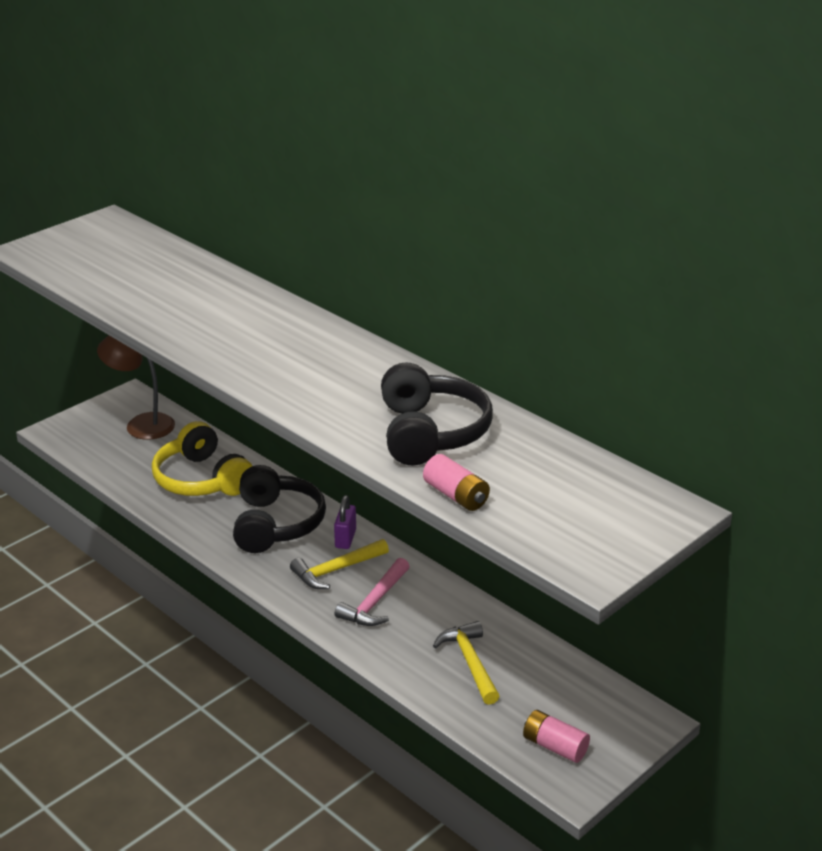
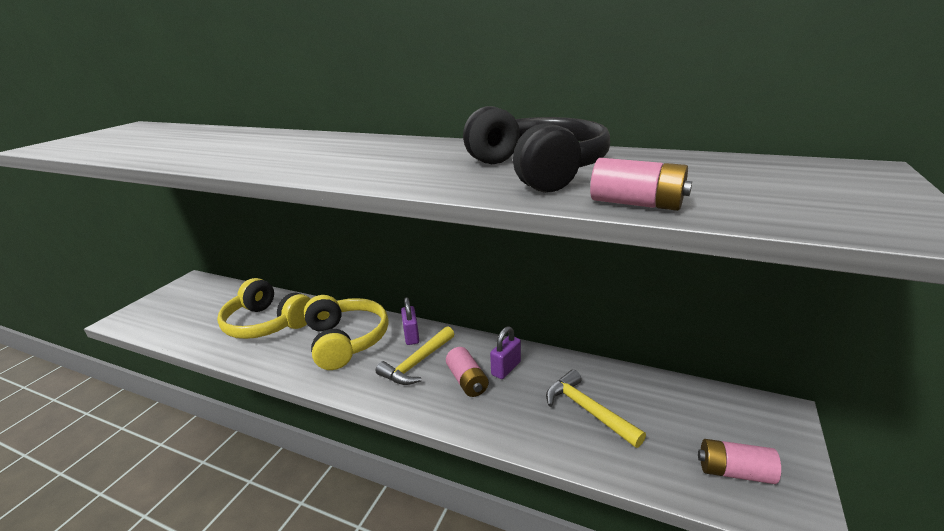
camera: 20 degrees left, 5 degrees down
brown lamp [97,335,175,440] -> none
black headphones [233,465,326,553] -> yellow headphones [304,295,388,370]
pink hammer [335,558,410,626] -> pink battery [446,347,489,397]
none -> purple padlock [490,326,521,379]

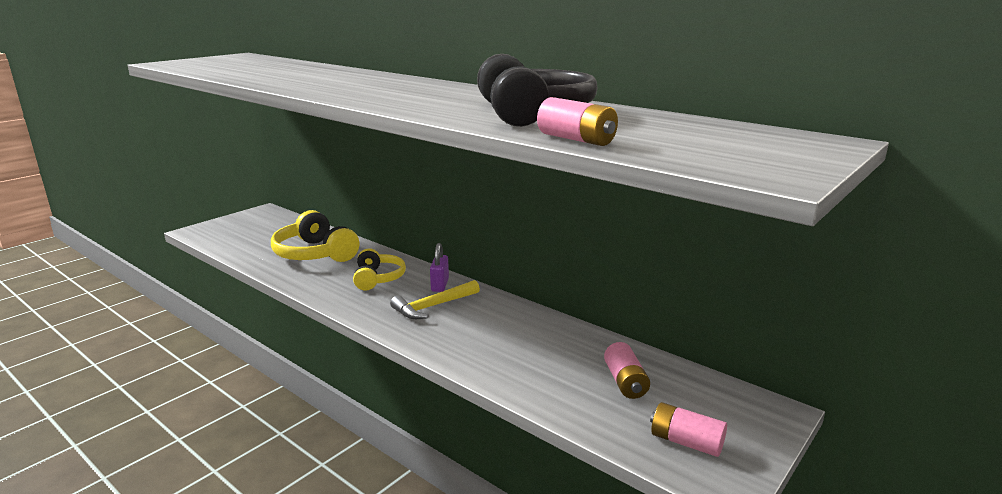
camera: 15 degrees right, 5 degrees down
yellow headphones [304,295,388,370] -> yellow headphones [353,248,406,290], size x0.64
pink battery [446,347,489,397] -> pink battery moved to [604,342,650,399]
purple padlock [490,326,521,379] -> none
yellow hammer [546,370,646,448] -> none

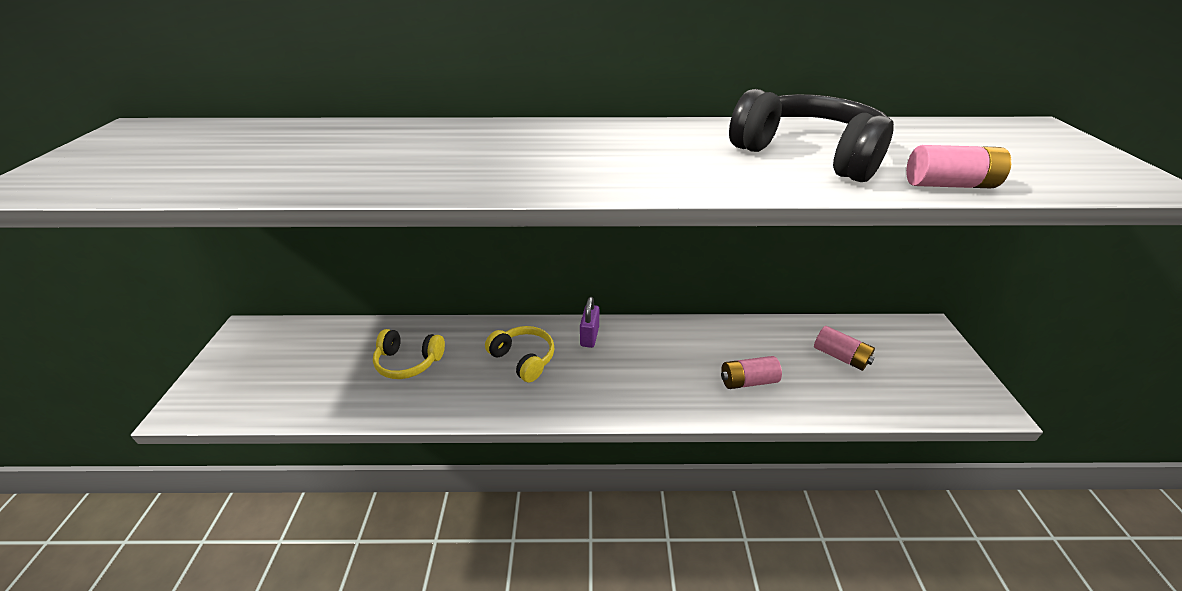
camera: 40 degrees left, 15 degrees up
yellow headphones [271,210,359,262] -> yellow headphones [373,329,445,379], size x0.64
yellow hammer [390,280,480,319] -> none
purple padlock [430,243,449,292] -> purple padlock turned 45 degrees clockwise [580,297,599,348]
pink battery [650,402,727,457] -> pink battery moved to [721,356,782,389]

